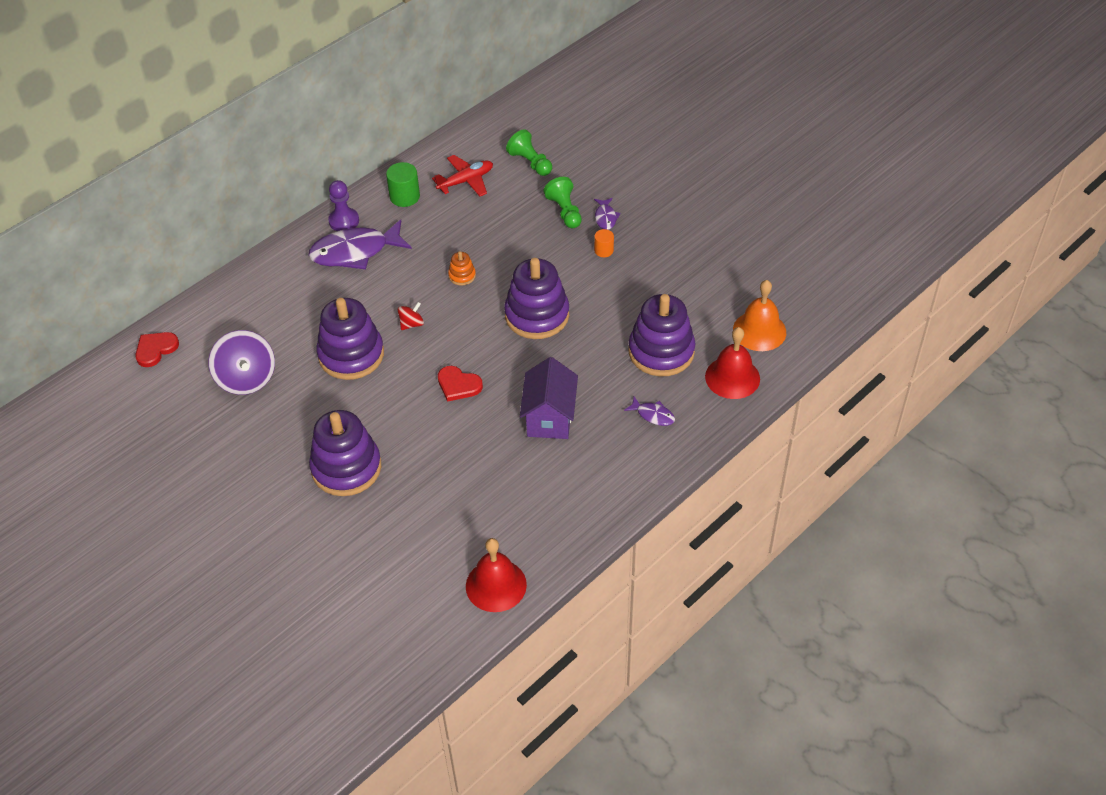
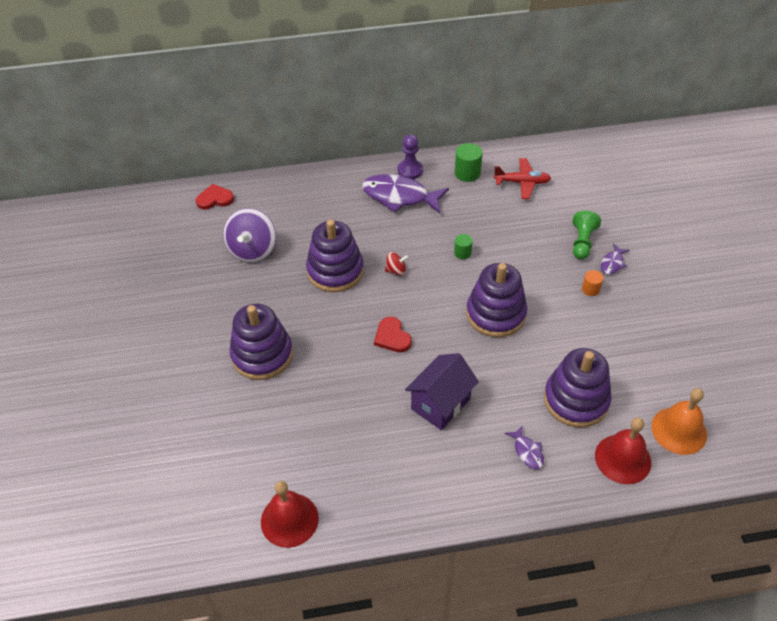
camera: 35 degrees right, 0 degrees up
orange stacking toy [448,251,476,286] -> green cylinder [454,234,473,259]
green pawn [506,129,552,176] -> none

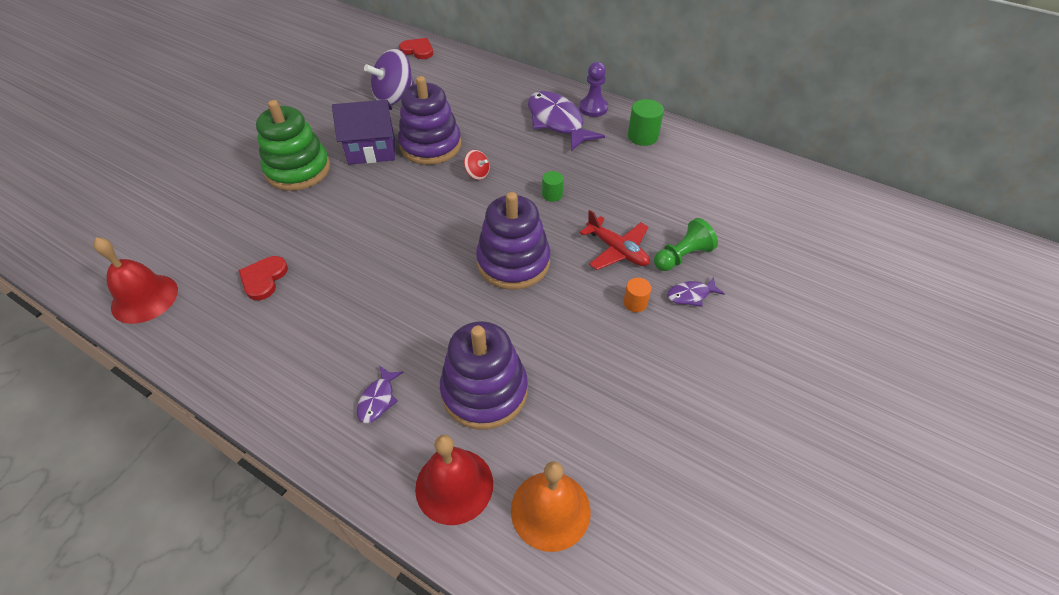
camera: 40 degrees right, 0 degrees up
purple stacking toy [229,304,293,380] -> green stacking toy [256,100,330,191]
red heart [374,317,412,352] -> red heart moved to [239,256,288,300]
purple house [405,353,479,430] -> purple house moved to [332,100,395,165]
red plane [493,158,551,199] -> red plane moved to [580,210,650,270]

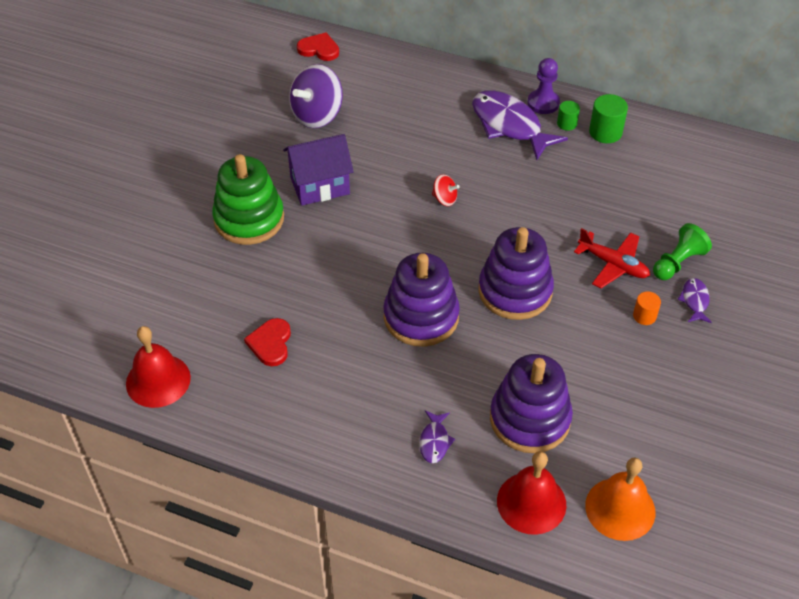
camera: 10 degrees left, 0 degrees up
purple stacking toy [398,76,461,165] -> purple stacking toy moved to [383,253,460,347]
green cylinder [542,171,564,202] -> green cylinder moved to [557,101,580,131]
purple fish [667,277,725,307] -> purple fish turned 120 degrees clockwise [678,278,712,323]

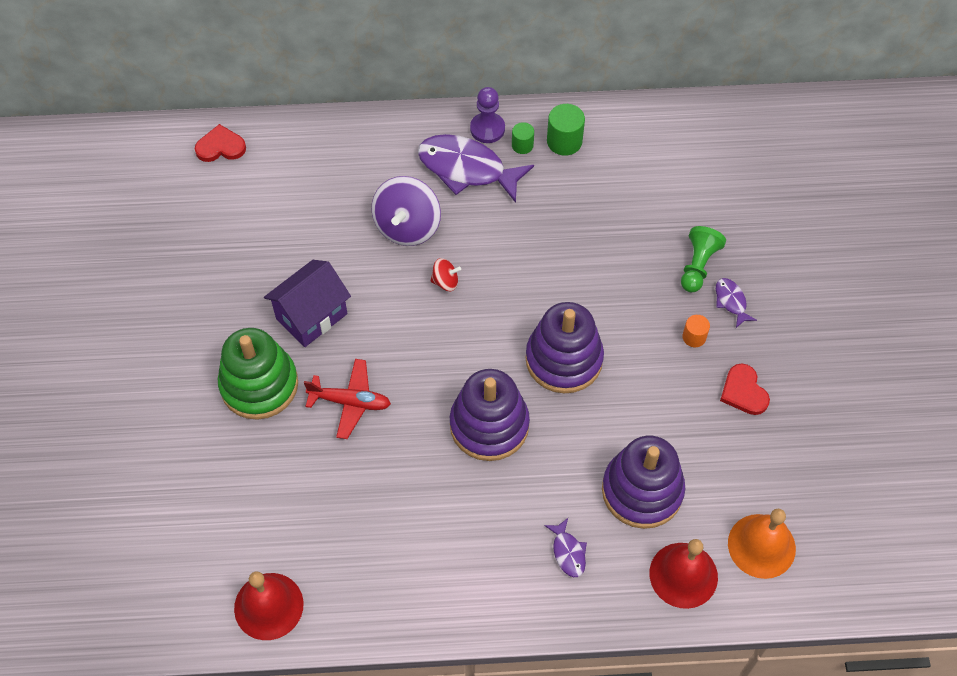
camera: 25 degrees left, 10 degrees up
red heart [244,318,291,366] -> red heart moved to [720,364,770,415]
purple spinning top [289,64,343,128] -> purple spinning top moved to [372,176,441,246]
red plane [574,228,650,288] -> red plane moved to [304,359,391,439]

